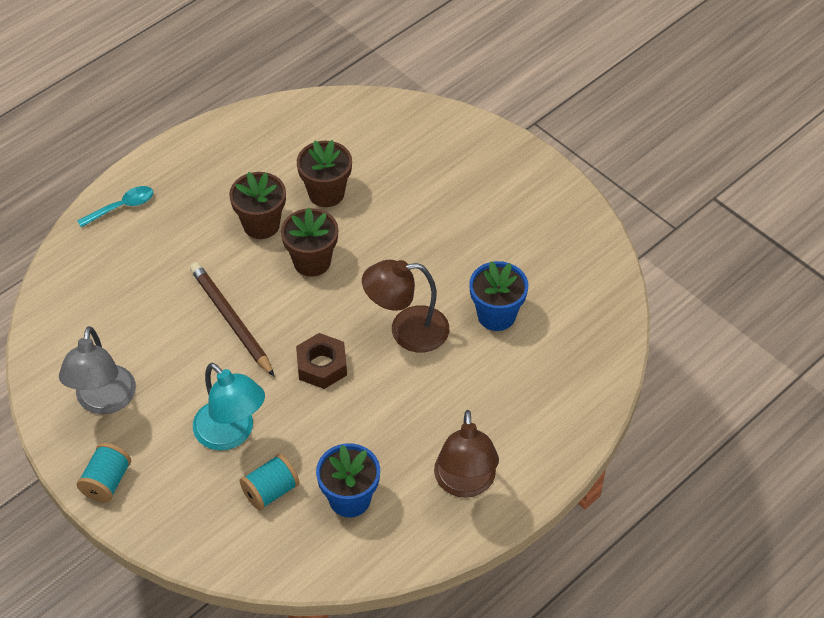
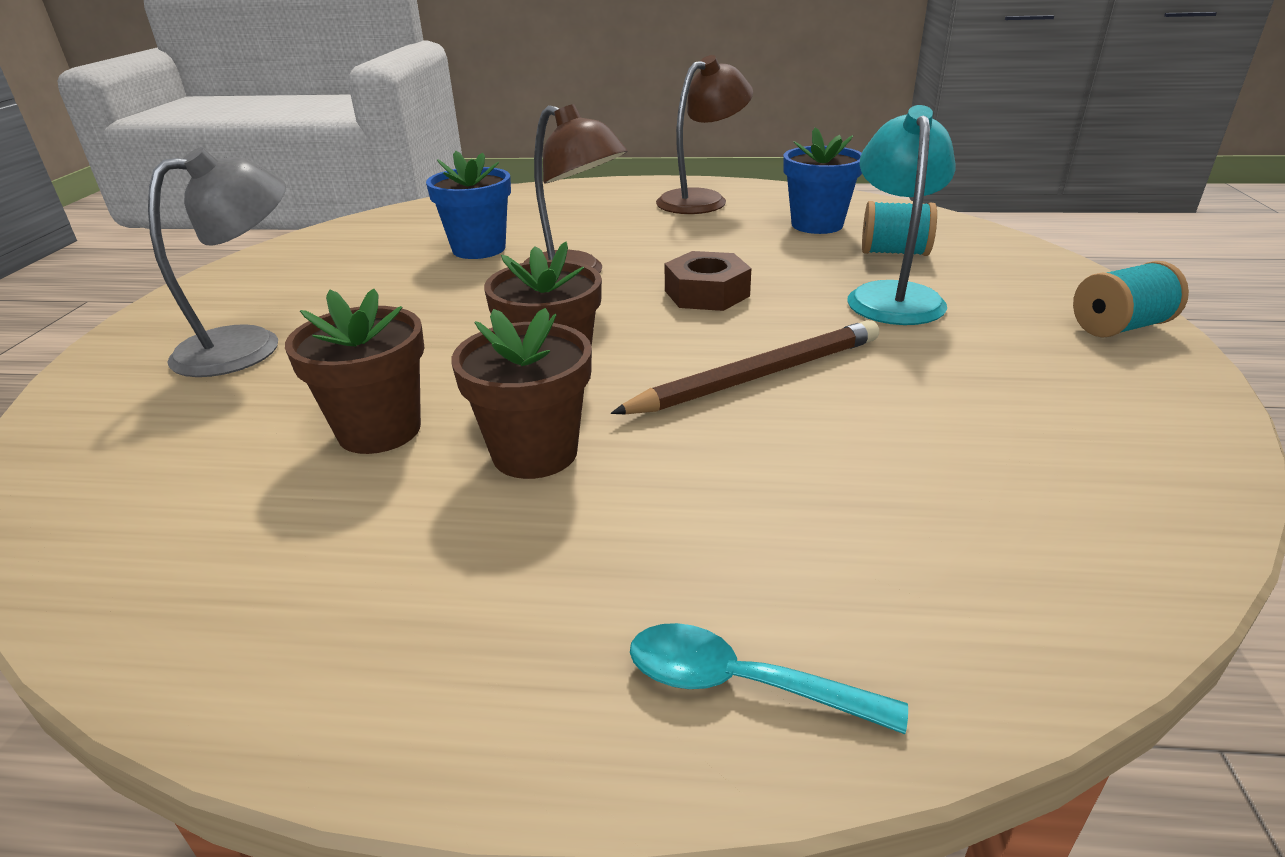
camera: 130 degrees left, 20 degrees down
grey lamp [59,326,136,414] -> grey lamp moved to [148,147,286,377]
brown pencil [190,262,275,377] -> brown pencil turned 135 degrees counterclockwise [611,320,879,414]

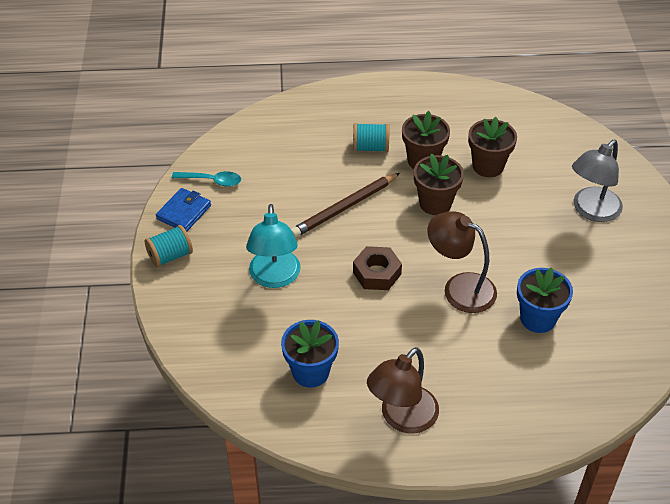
camera: 170 degrees right, 15 degrees up
turquoise spoon [630,623,908,734] -> turquoise spoon moved to [172,171,241,187]
turquoise spool [862,201,937,256] -> turquoise spool moved to [353,123,389,152]
none -> blue wallet [156,188,211,232]

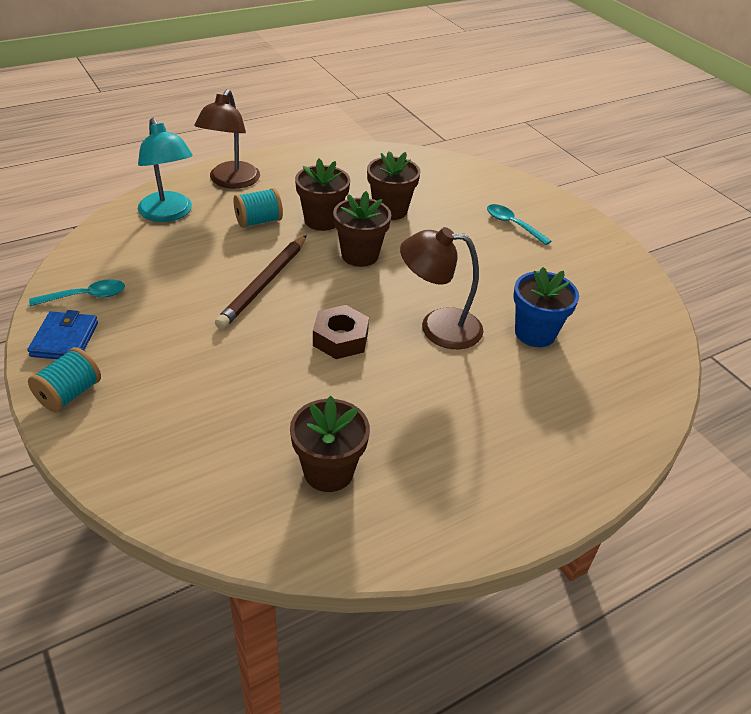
camera: 30 degrees left, 5 degrees down
turquoise lamp [246,204,301,288] -> turquoise lamp moved to [138,118,193,222]
blue flower pot [281,320,339,387] -> brown flower pot [290,396,370,492]
brown lamp [367,347,439,434] -> brown lamp moved to [195,89,260,189]
grey lamp [572,140,623,222] -> turquoise spoon [487,204,551,245]

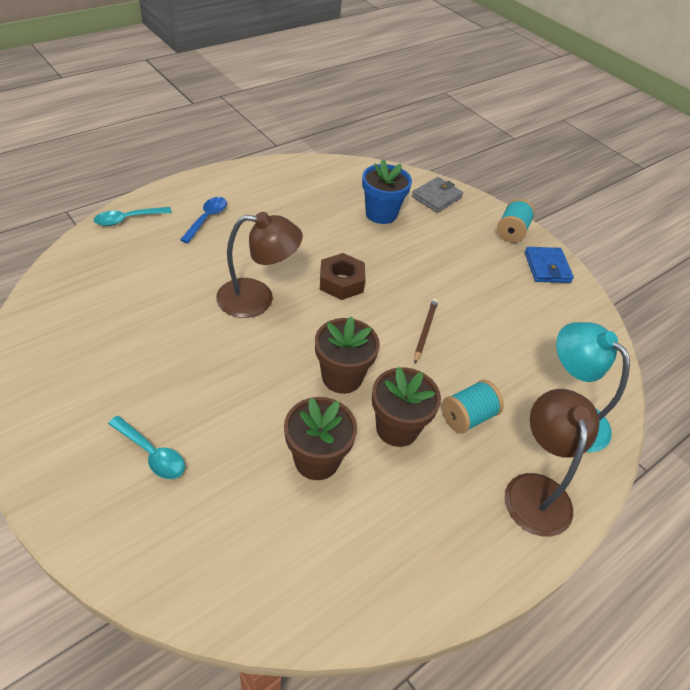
camera: 170 degrees right, 5 degrees up
turquoise spoon [29,279,125,306] -> turquoise spoon moved to [94,207,172,226]
brown pencil [215,235,307,329] -> brown pencil [414,298,438,363], size x0.58
brown flower pot [290,396,370,492] -> none
blue flower pot [513,267,579,347] -> blue flower pot moved to [362,159,412,224]
none -> blue spoon [180,197,227,243]
none -> grey wallet [412,177,463,213]

